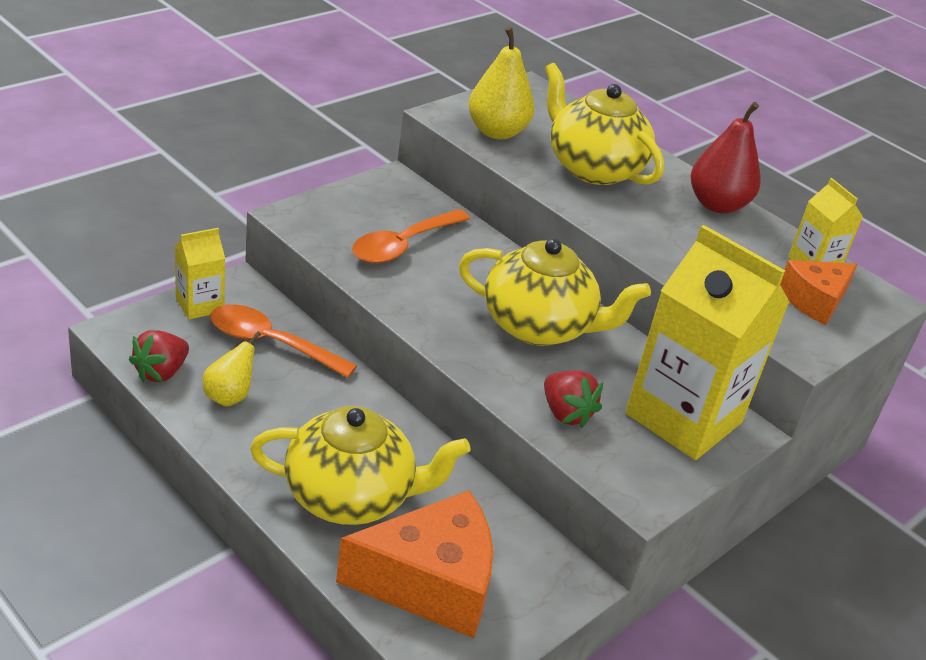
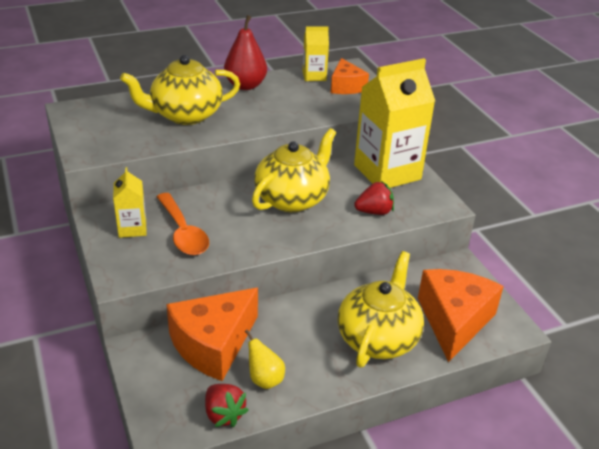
camera: 65 degrees left, 0 degrees up
yellow carton [175,228,225,320] -> yellow carton moved to [113,167,146,238]
orange spoon [210,304,357,378] -> orange cheese [166,288,258,381]
yellow pear [468,27,535,140] -> none

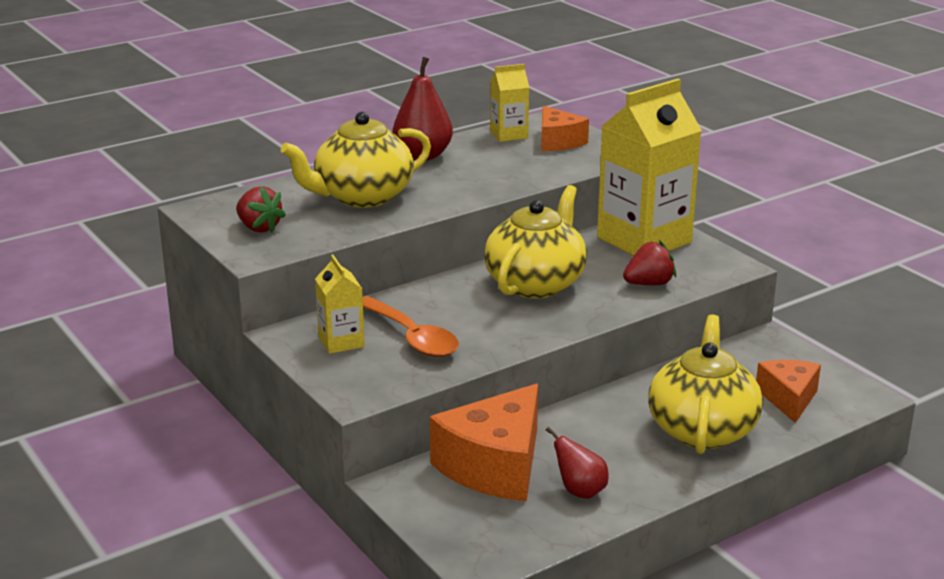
camera: 10 degrees left, 10 degrees down
red strawberry [205,384,249,427] -> red strawberry moved to [236,186,286,233]
yellow pear [245,329,285,389] -> red pear [546,427,608,499]
orange cheese [418,269,504,362] -> orange cheese [756,359,821,423], size x0.59

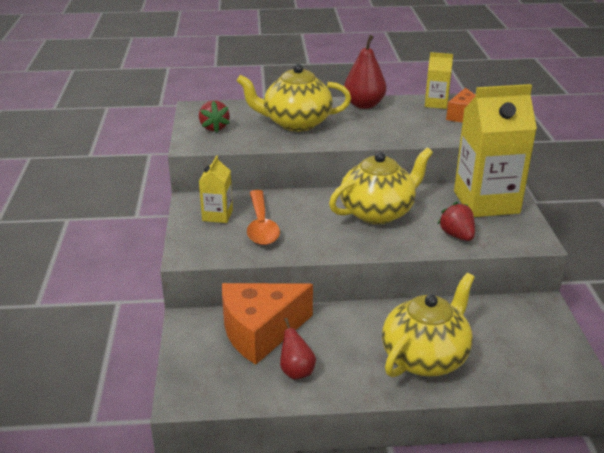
camera: 30 degrees right, 5 degrees up
red strawberry [623,240,676,285] -> red strawberry turned 120 degrees counterclockwise [438,202,475,241]
orange cheese [756,359,821,423] -> none

